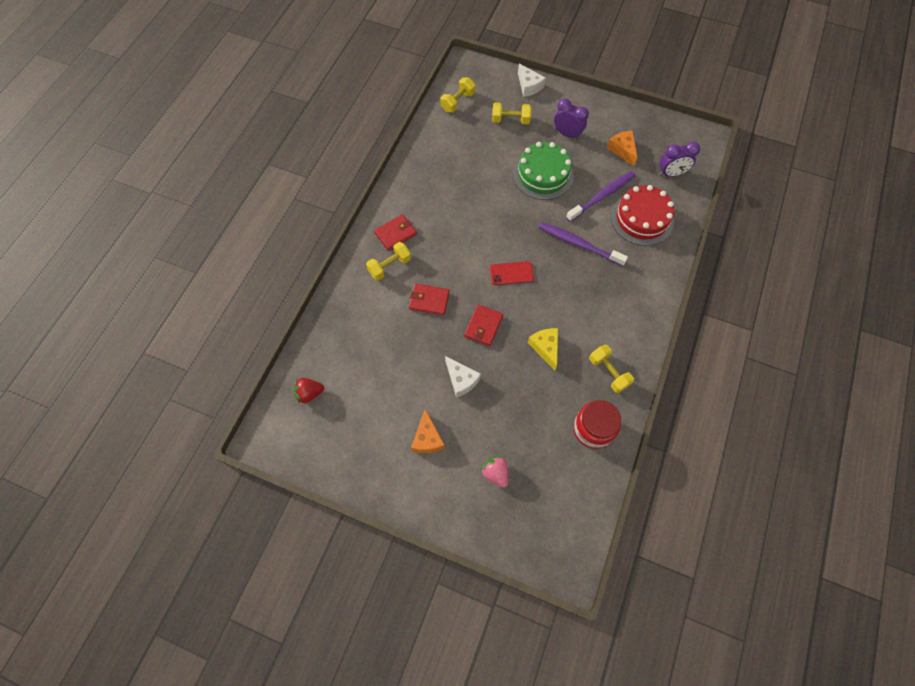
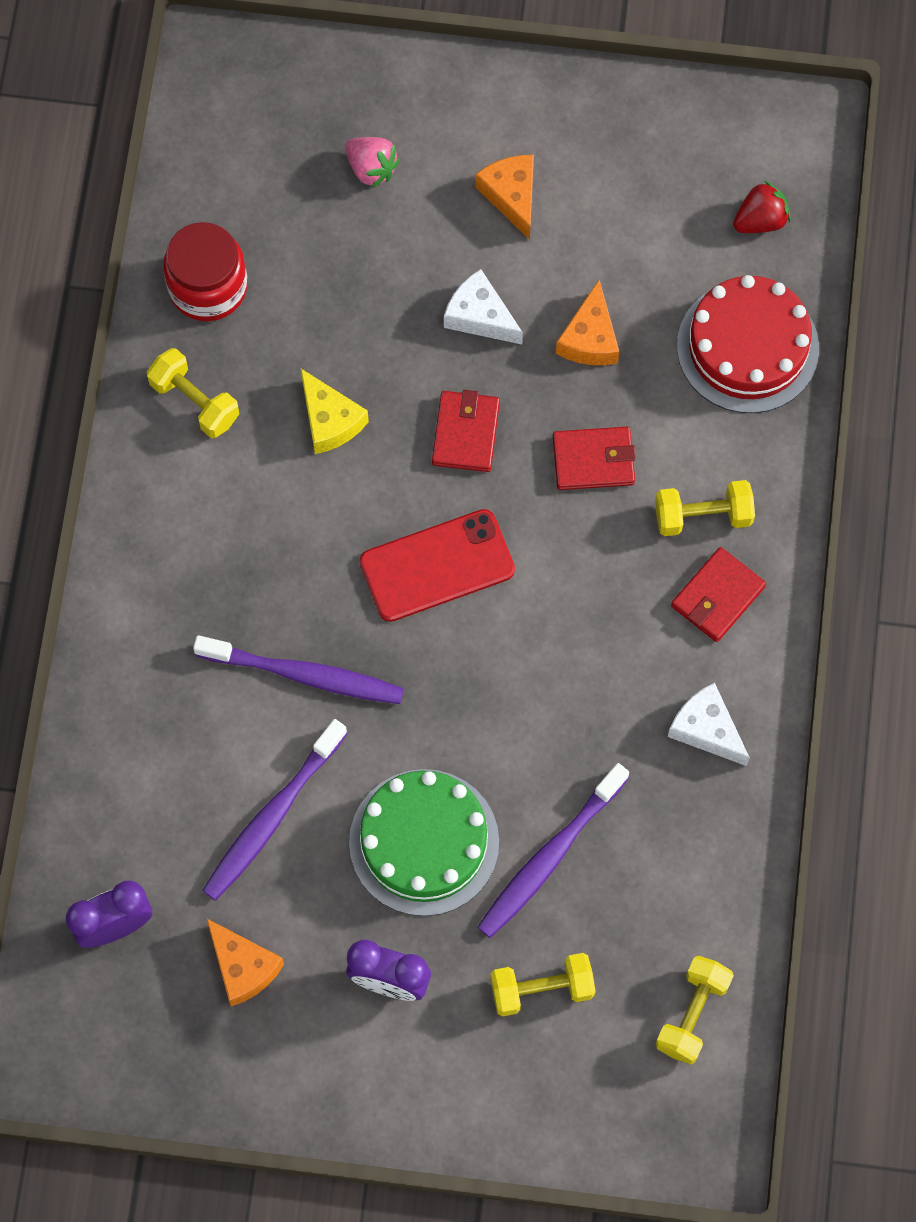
camera: 165 degrees right, 5 degrees up
yellow dumbbell [366,242,411,281] -> yellow dumbbell turned 45 degrees clockwise [655,480,755,536]
red phone [490,261,534,285] -> red phone [360,509,515,622], size x1.53
white cheese [518,64,546,97] -> white cheese moved to [668,683,750,766]
red cake [611,185,674,246] -> red cake moved to [677,275,819,413]
none -> purple toothbrush [477,763,629,938]
none -> orange cheese [556,280,619,365]

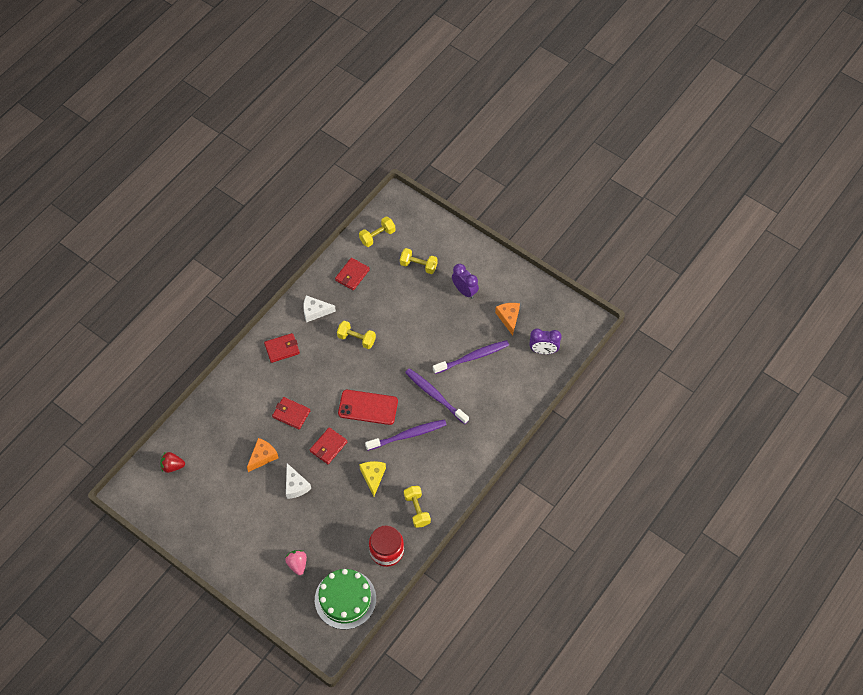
camera: 150 degrees left, 10 degrees down
green cake [349,769,499,916] -> green cake moved to [315,569,376,629]
orange cheese [475,155,534,240] -> none
purple toothbrush [477,763,629,938] -> purple toothbrush moved to [365,419,447,451]
yellow dumbbell [655,480,755,536] -> yellow dumbbell moved to [337,321,376,349]
white cheese [668,683,750,766] -> white cheese turned 105 degrees clockwise [303,295,336,323]
red cake [677,275,819,413] -> none
none -> red wallet [335,258,370,290]

